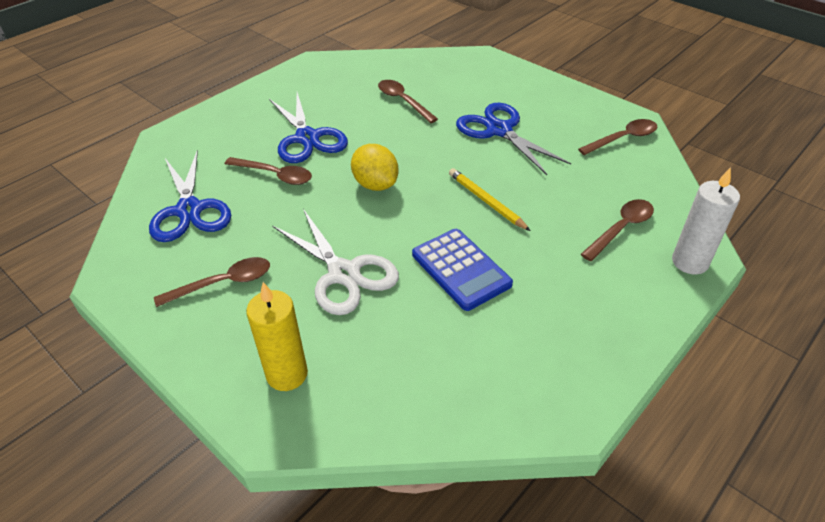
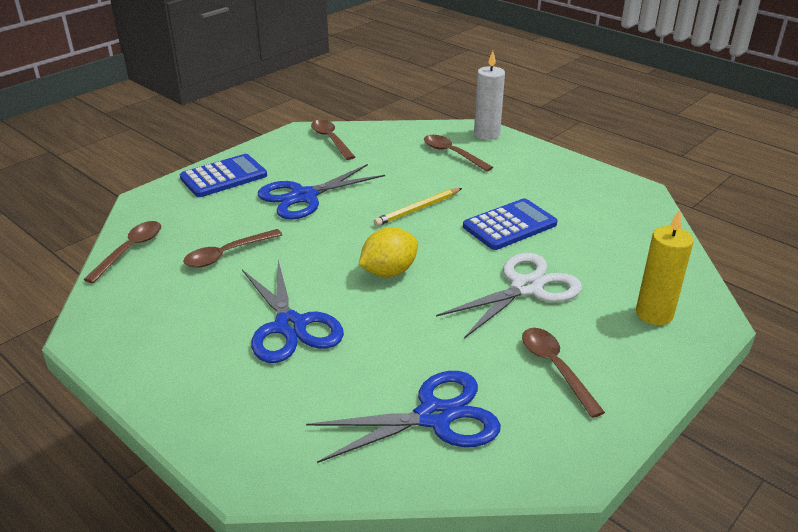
camera: 90 degrees left, 10 degrees down
brown spoon [225,157,312,185] -> brown spoon moved to [83,221,161,283]
blue scissors [269,93,348,163] -> blue scissors turned 90 degrees clockwise [242,260,344,363]
none -> blue calculator [180,154,267,197]

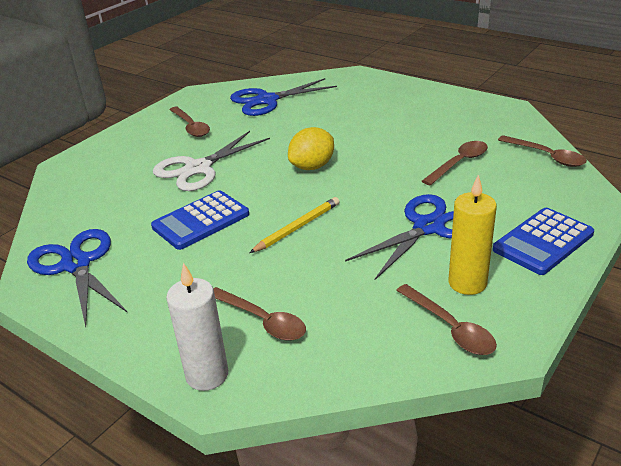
camera: 175 degrees right, 0 degrees up
brown spoon [83,221,161,283] -> brown spoon turned 60 degrees counterclockwise [498,135,587,167]
blue scissors [242,260,344,363] -> blue scissors moved to [27,229,128,327]
yellow candle [636,210,694,325] -> yellow candle moved to [448,175,497,295]

